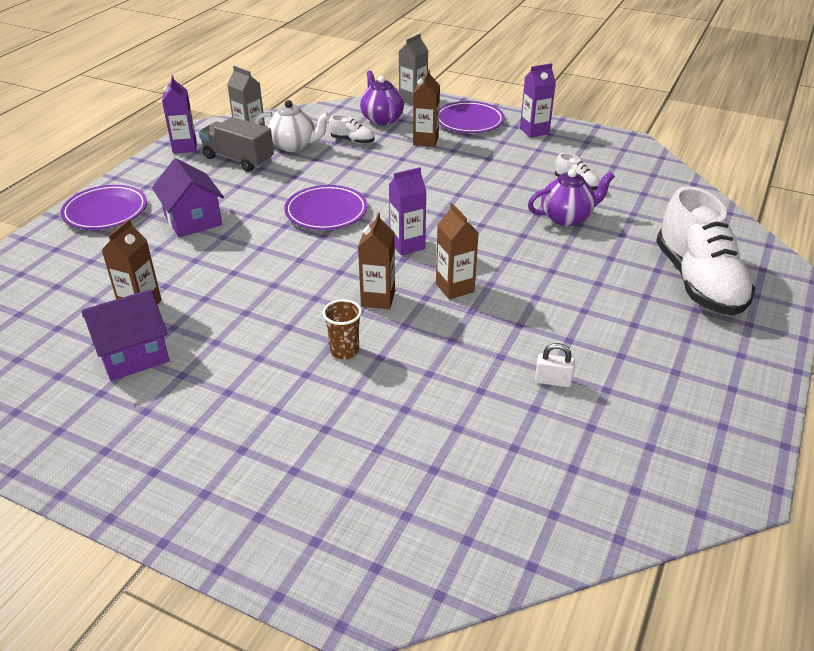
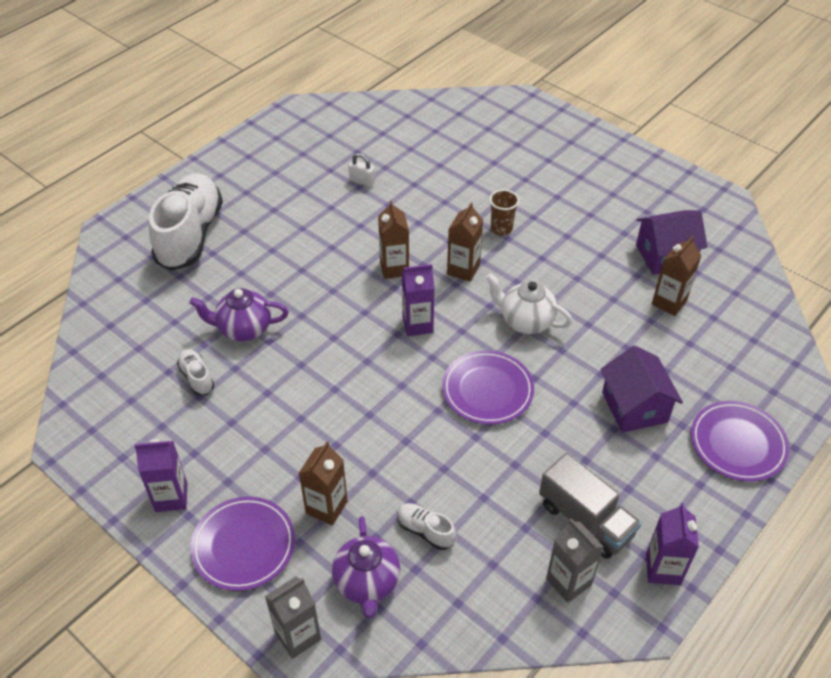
camera: 165 degrees left, 10 degrees up
white teapot [255,100,330,152] -> white teapot moved to [486,273,572,334]

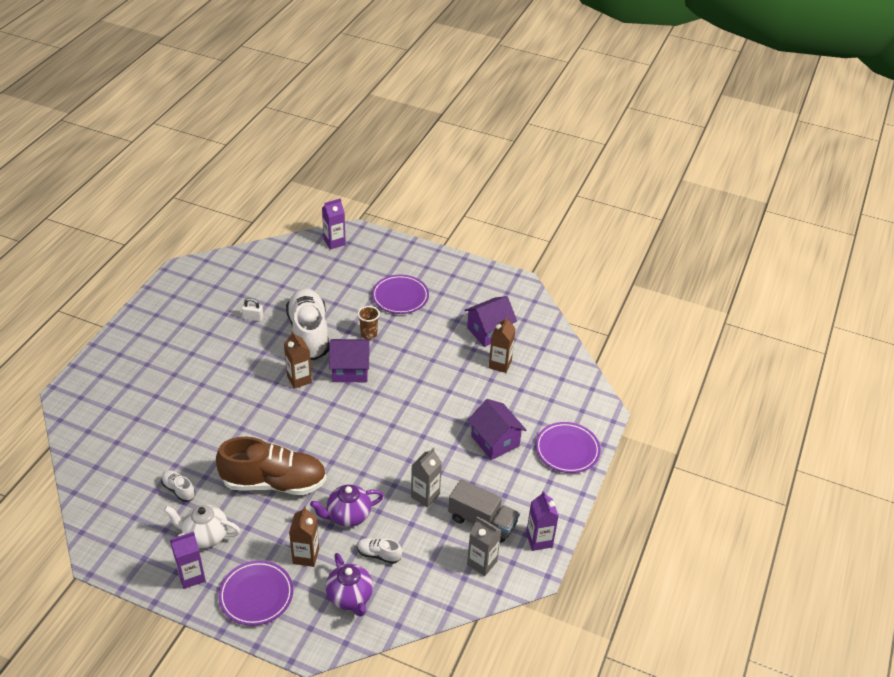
camera: 20 degrees left, 5 degrees down
white shoe [149,173,223,271] -> white shoe moved to [286,288,329,360]
purple teapot [189,288,289,341] -> purple teapot moved to [310,484,384,527]
grey carton [265,577,321,659] -> grey carton moved to [411,448,442,507]
purple carton [402,264,435,336] -> purple carton moved to [322,198,346,250]
purple plate [442,350,534,425] -> purple plate moved to [372,275,429,314]
brown carton [447,202,483,282] -> purple house [329,339,370,382]
white teapot [486,273,572,334] -> white teapot moved to [164,505,241,548]
none -> brown shoe [216,437,327,495]

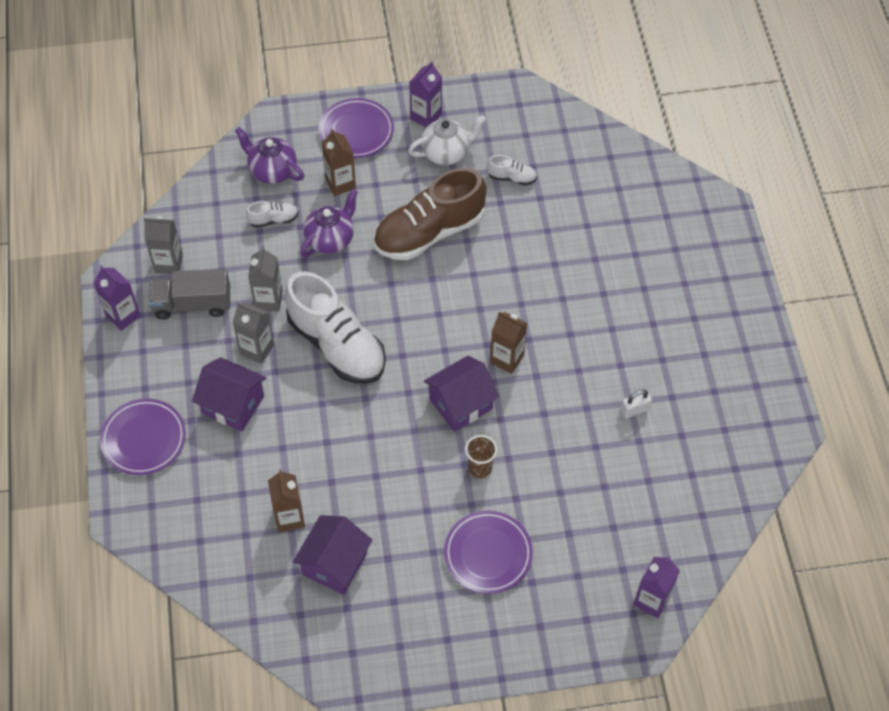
camera: 150 degrees right, 15 degrees up
white shoe [286,288,329,360] -> white shoe moved to [285,272,386,384]
none -> grey carton [233,302,274,364]

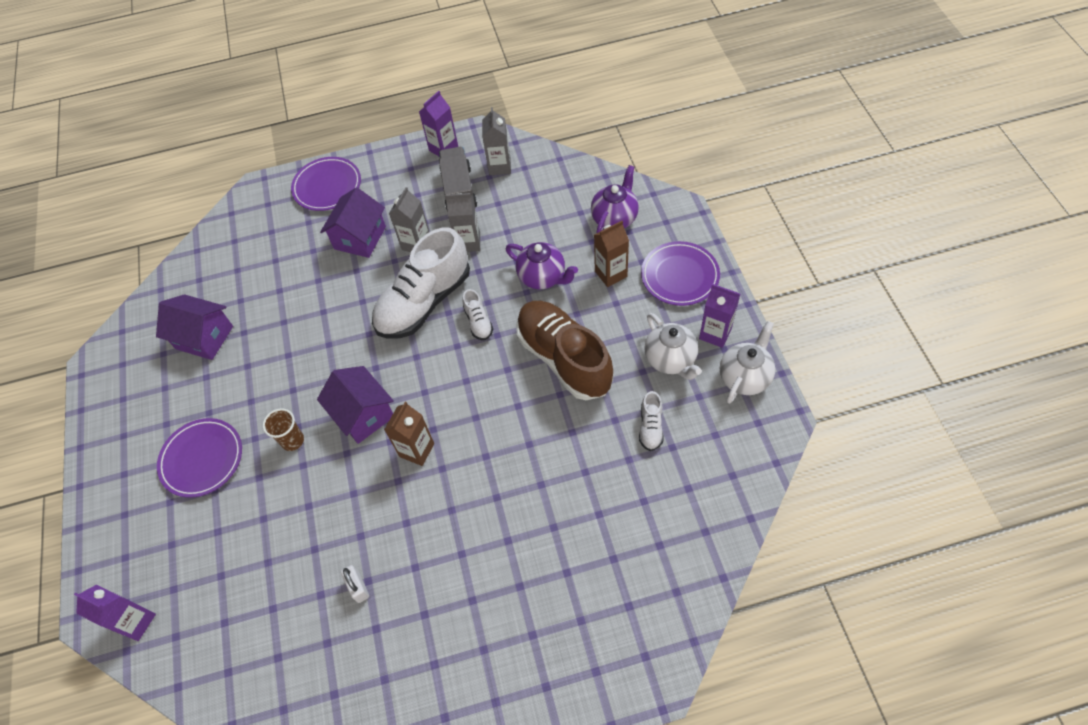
camera: 90 degrees right, 0 degrees up
white shoe [246,201,299,228] -> white shoe moved to [463,289,493,340]
brown carton [268,469,305,532] -> none
none -> white teapot [720,321,775,404]

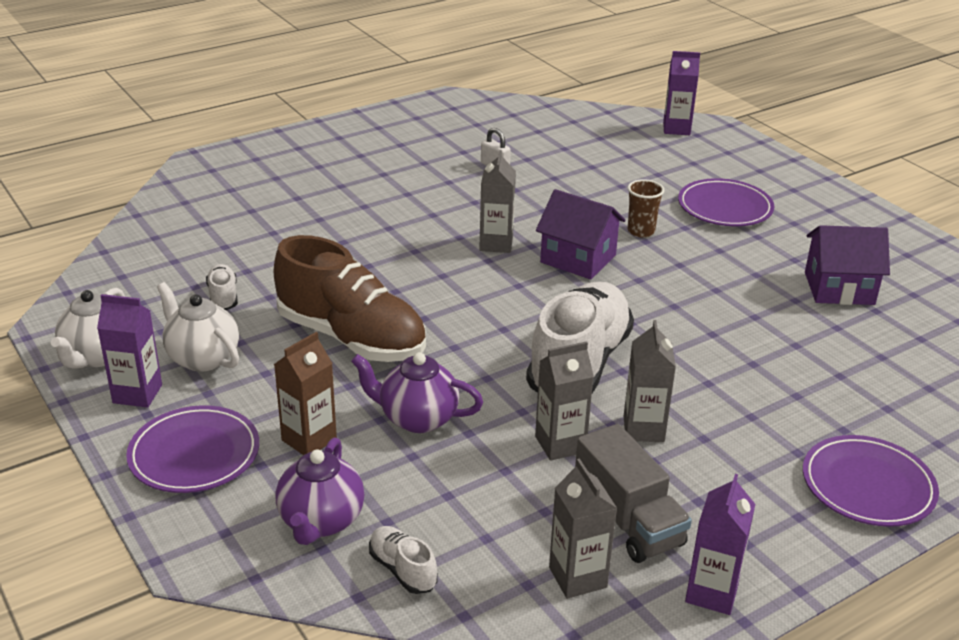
camera: 155 degrees right, 25 degrees down
purple house [320,187,386,258] -> none
brown carton [384,402,434,466] -> grey carton [479,150,516,253]
white shoe [463,289,493,340] -> white shoe moved to [369,526,437,594]

